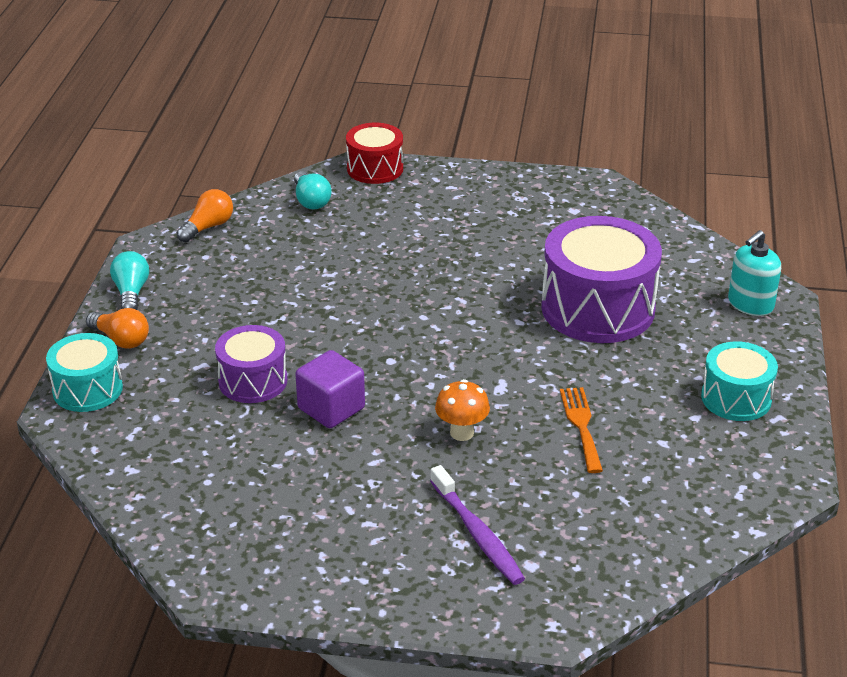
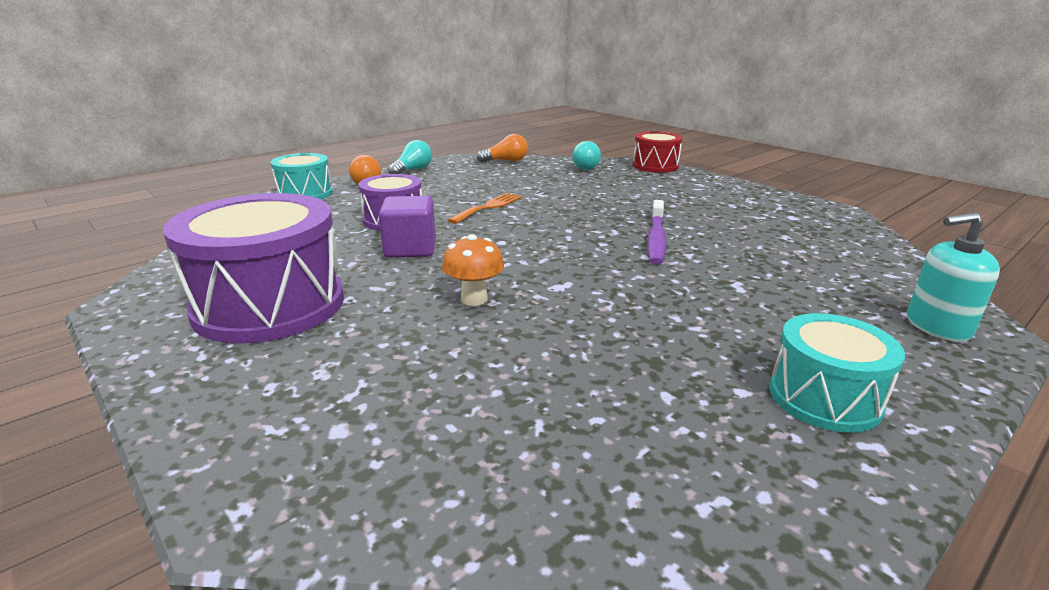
camera: 40 degrees right, 10 degrees down
purple toothbrush [430,465,525,585] -> purple toothbrush moved to [647,200,667,265]
purple drum [541,216,662,343] -> purple drum moved to [163,193,344,344]
orange fork [560,387,603,473] -> orange fork moved to [448,193,522,224]

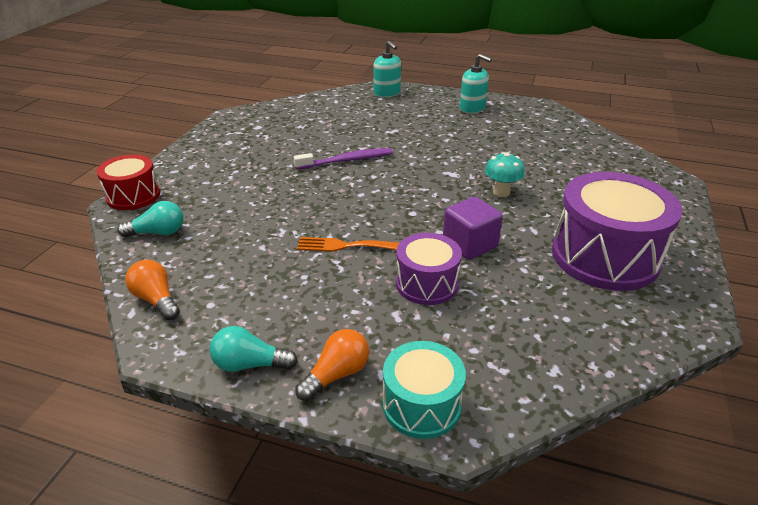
camera: 120 degrees left, 10 degrees up
orange mushroom [442,234,504,306] -> turquoise mushroom [485,152,525,197]
turquoise drum [770,313,905,433] -> turquoise soap dispenser [460,54,492,114]

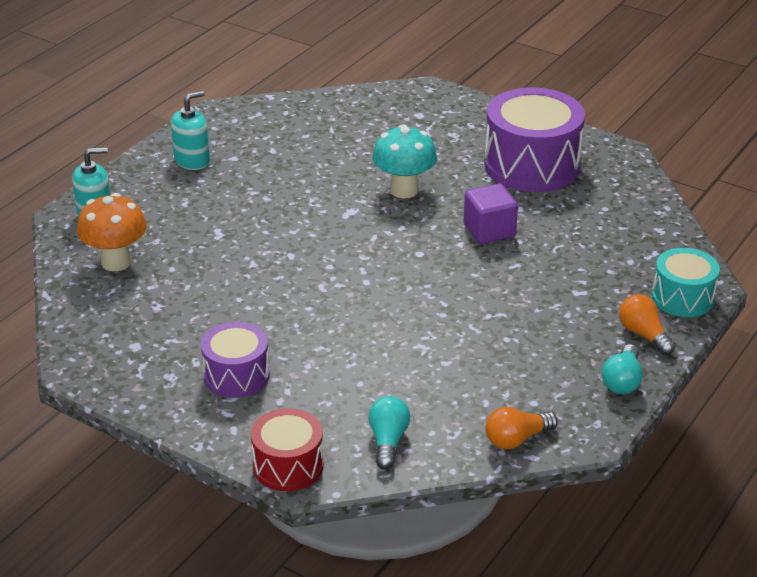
camera: 75 degrees left, 0 degrees up
purple toothbrush [294,148,393,170] -> none
orange fork [297,237,399,252] -> none
purple drum [396,233,462,305] -> purple drum moved to [201,322,270,398]
turquoise mushroom [485,152,525,197] -> turquoise mushroom [372,124,437,198], size x1.51
none -> orange mushroom [77,193,147,271]

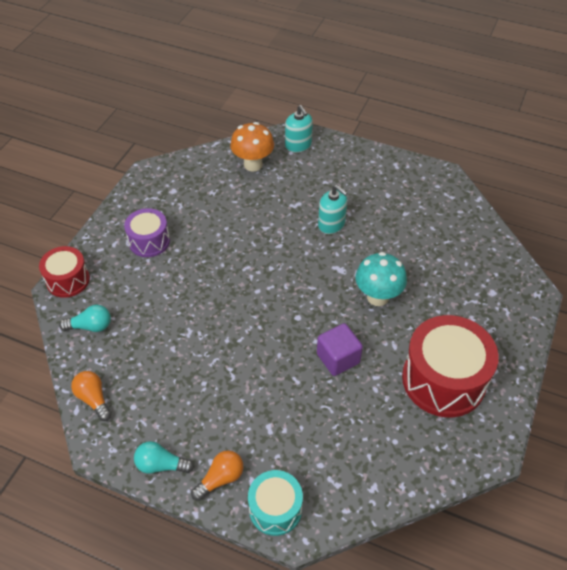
camera: 80 degrees right, 15 degrees up
turquoise soap dispenser [171,91,210,170] -> turquoise soap dispenser moved to [318,185,347,234]
purple drum [484,87,585,192] -> red drum [402,315,499,417]

